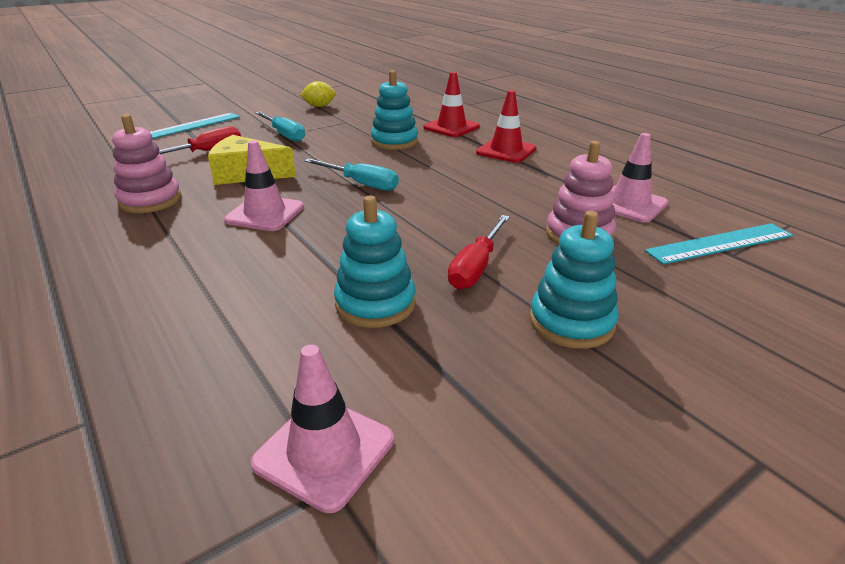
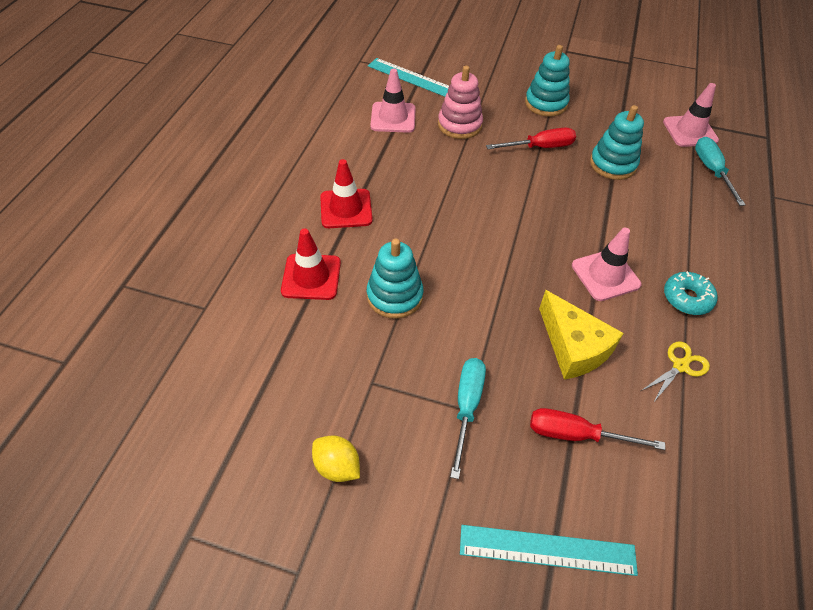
camera: 130 degrees left, 20 degrees up
pink stacking toy [112,114,182,213] -> yellow scissors [641,342,710,403]
turquoise screwdriver [304,158,399,191] -> turquoise screwdriver moved to [695,137,746,206]
none -> turquoise donut [664,271,718,315]

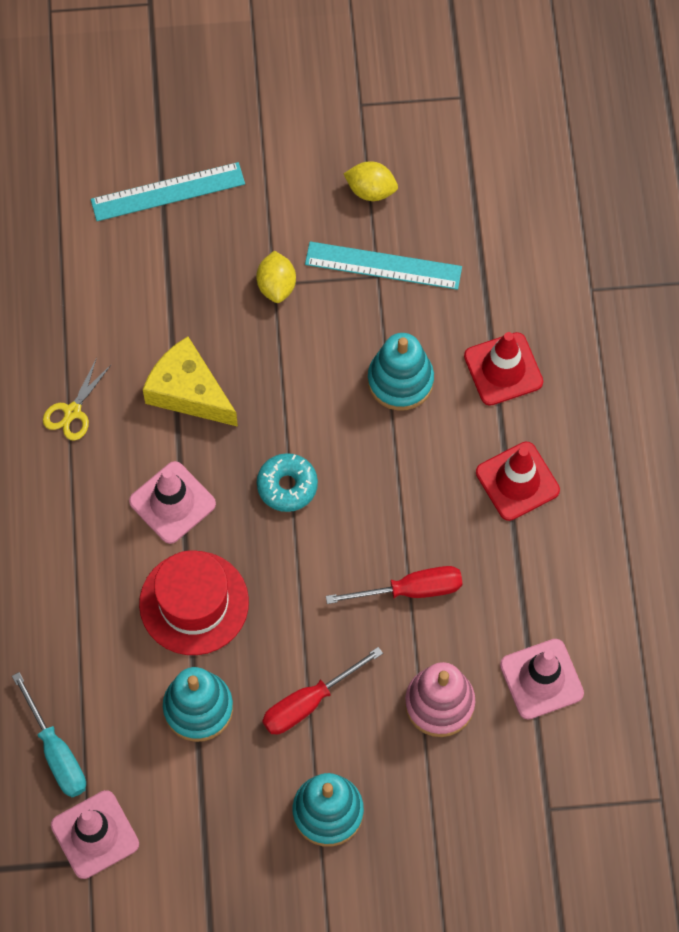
camera: 160 degrees right, 15 degrees up
turquoise ruler [368,58,449,97] -> turquoise ruler moved to [305,242,462,290]
turquoise screwdriver [450,358,486,479] -> yellow lemon [256,251,296,303]
red screwdriver [530,408,665,450] -> red screwdriver moved to [326,566,462,604]
turquoise donut [664,271,718,315] -> turquoise donut moved to [257,453,318,512]
none -> red hat [139,550,249,655]

